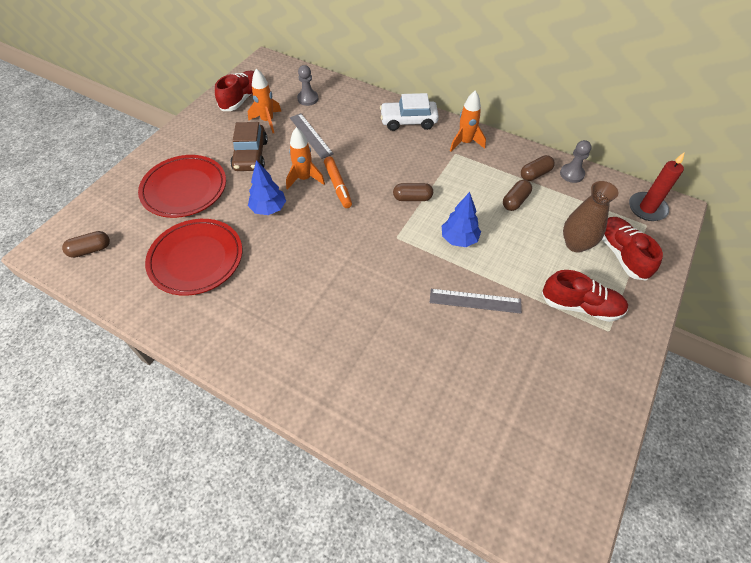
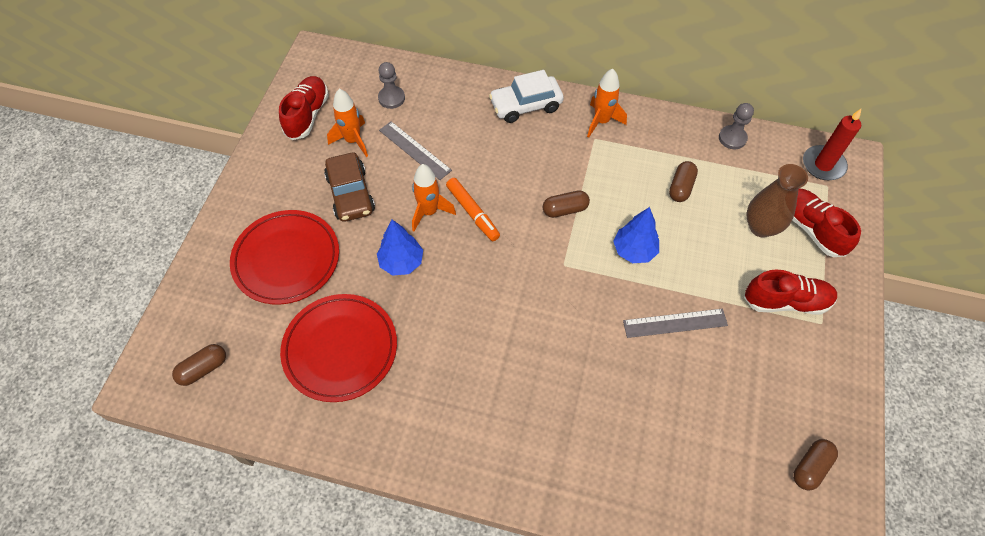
camera: 15 degrees left, 5 degrees up
brown capsule [521,155,555,181] -> brown capsule moved to [793,439,838,490]

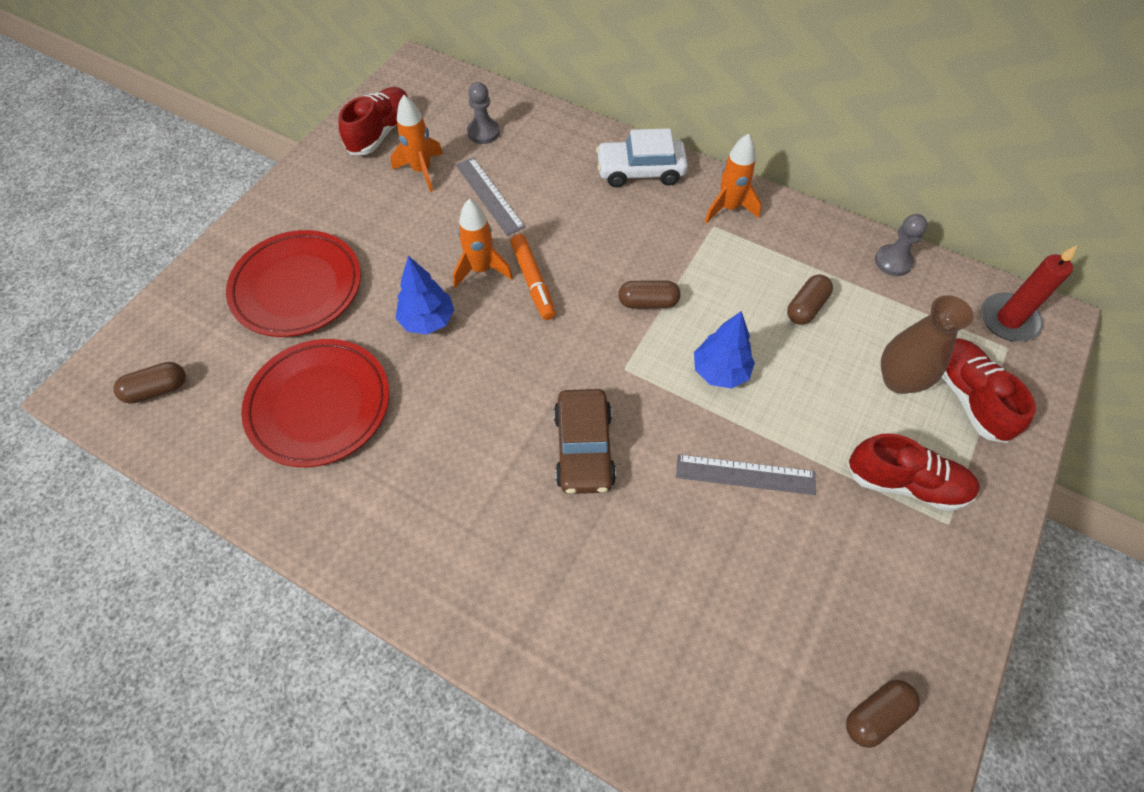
camera: 15 degrees right, 0 degrees up
brown car [324,153,375,222] -> brown car moved to [554,389,616,494]

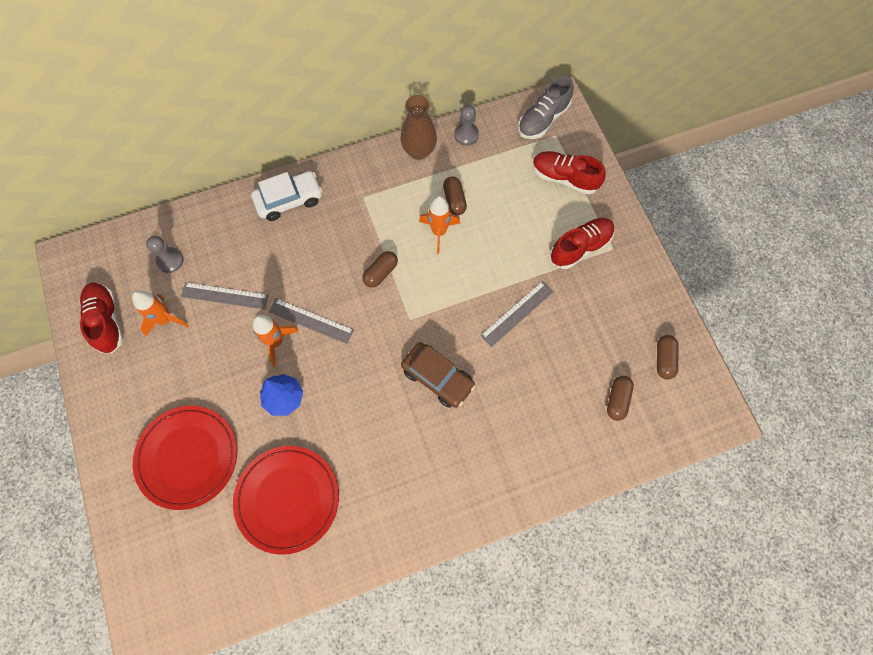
camera: 50 degrees left, 10 degrees up
brown capsule [113,362,186,404] -> brown capsule moved to [607,376,634,421]
orange marker [510,234,556,320] -> grey ruler [269,298,354,344]
white car [596,128,688,187] -> white car turned 150 degrees counterclockwise [251,171,322,221]
blue tree [694,311,755,389] -> none
orange rocket [705,133,761,224] -> orange rocket moved to [419,196,460,254]
brown vase [881,295,974,394] -> brown vase moved to [401,95,437,160]
red candle [981,245,1077,341] -> grey shoe [518,76,573,139]

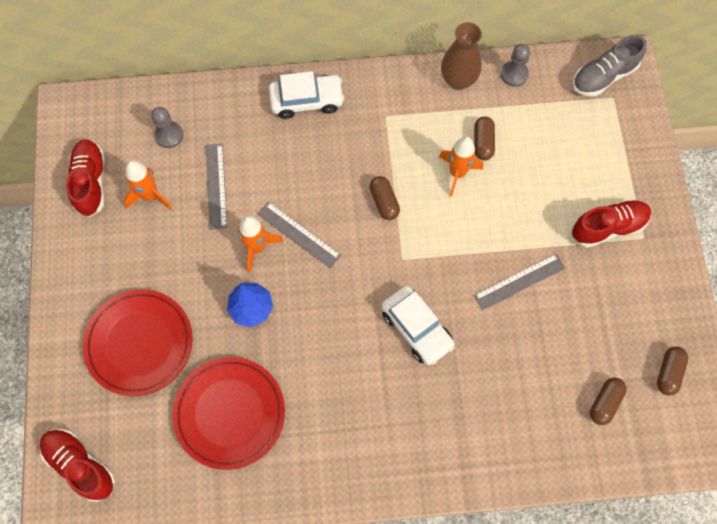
camera: 15 degrees right, 0 degrees up
grey ruler [181,282,269,310] -> grey ruler turned 60 degrees clockwise [206,144,227,230]
brown capsule [362,251,398,288] -> brown capsule turned 75 degrees counterclockwise [369,176,400,220]
brown car [401,342,476,408] -> white car [381,286,455,365]
red shoe [533,151,606,194] -> red shoe moved to [40,429,115,502]

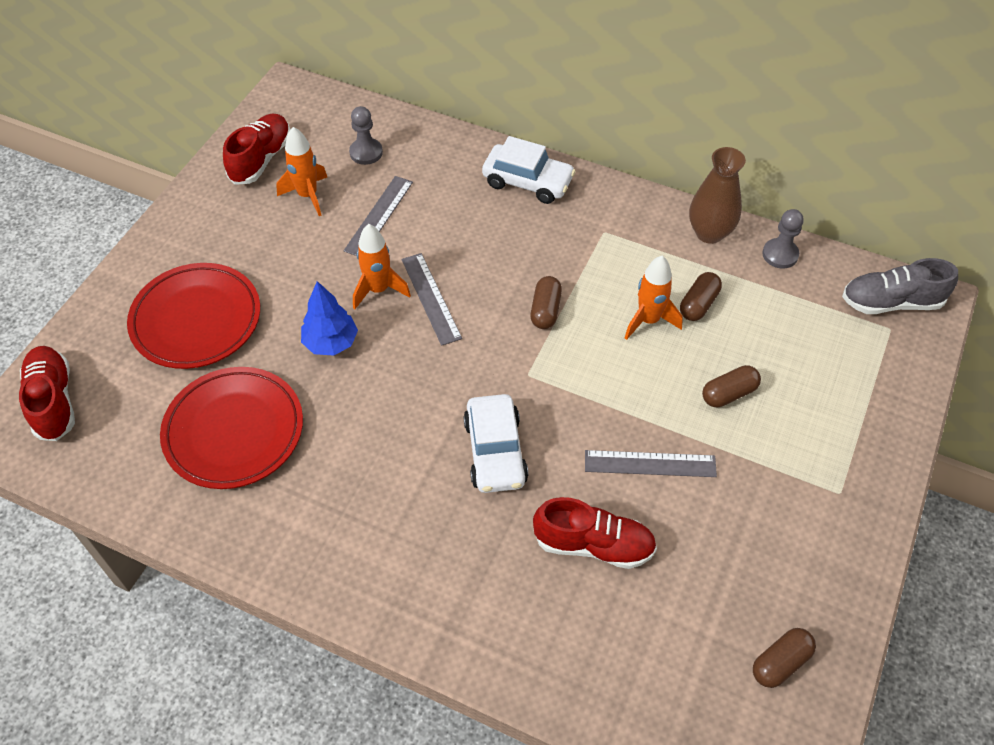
camera: 30 degrees right, 15 degrees down
red shoe [572,199,651,248] -> red shoe moved to [533,497,657,569]
brown capsule [590,377,627,425] -> brown capsule moved to [702,365,761,407]

